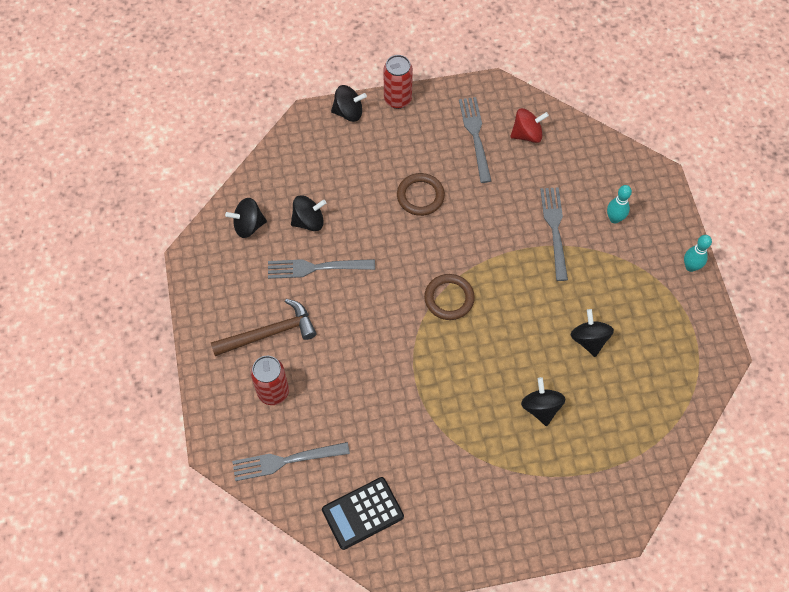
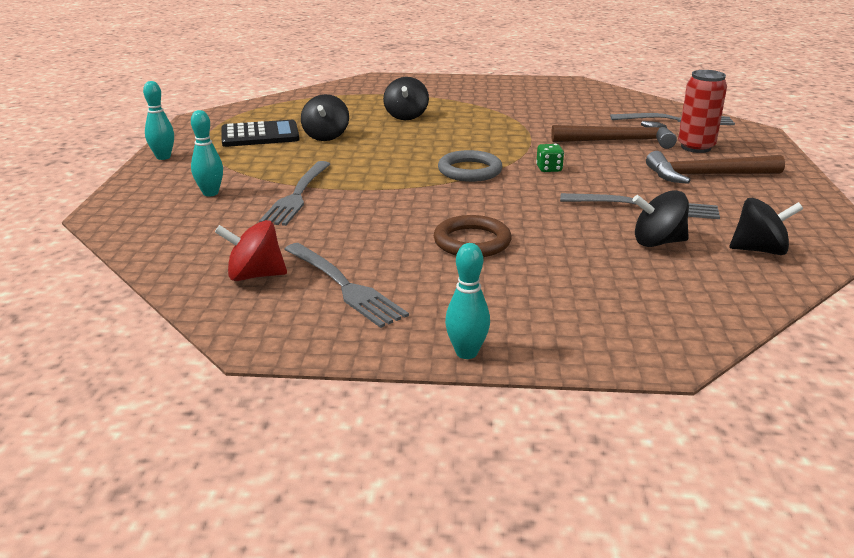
camera: 165 degrees left, 35 degrees down
black calculator [322,477,404,550] -> black calculator moved to [222,120,300,147]
black spinning top [331,85,367,122] -> none
red can [383,55,413,109] -> turquoise bowling pin [445,243,490,359]
brown ring [424,274,475,320] -> grey ring [438,150,503,182]
grey fork [459,97,491,183] -> grey fork turned 45 degrees counterclockwise [284,243,409,328]
none -> green dice [536,144,564,172]
none -> brown hammer [551,121,677,149]

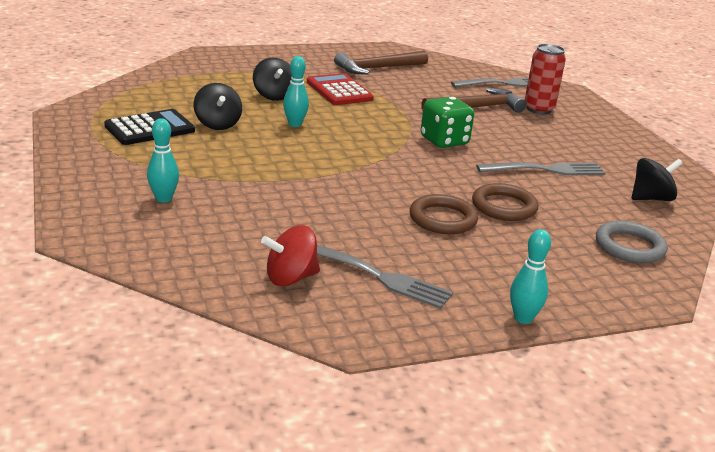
camera: 25 degrees left, 0 degrees up
turquoise bowling pin [143,81,174,160] -> turquoise bowling pin moved to [283,56,309,127]
grey fork [259,161,330,226] -> none
grey ring [438,150,503,182] -> grey ring moved to [596,221,668,263]
green dice [536,144,564,172] -> green dice [421,97,474,148], size x1.93
black spinning top [633,190,689,247] -> none
brown hammer [646,151,785,184] -> brown hammer moved to [334,51,428,74]
none -> red calculator [307,73,374,105]
none -> brown ring [472,183,538,221]

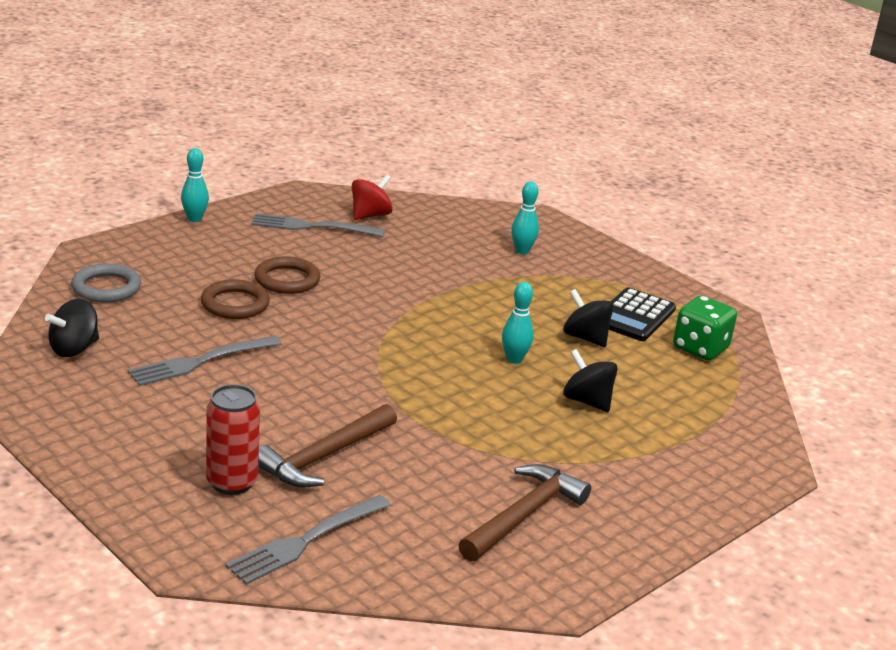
camera: 155 degrees right, 0 degrees up
red calculator [307,73,374,105] -> none
green dice [421,97,474,148] -> green dice moved to [673,296,737,360]

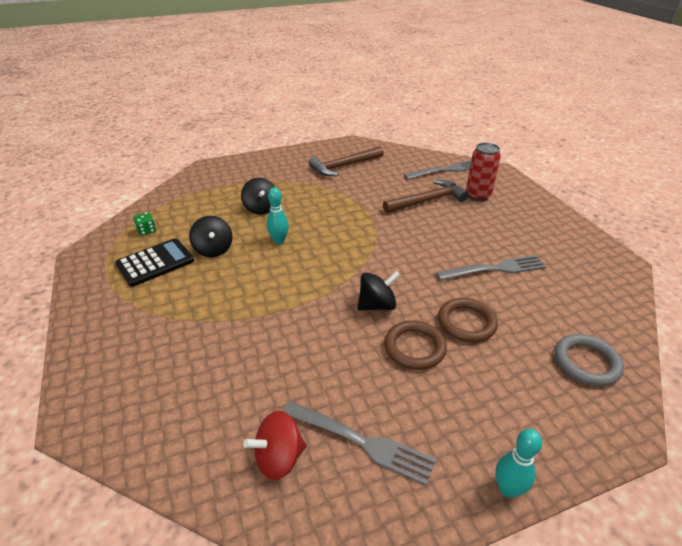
camera: 155 degrees left, 10 degrees up
black spinning top [45,298,99,357] -> black spinning top moved to [357,271,400,311]
turquoise bowling pin [511,182,539,254] -> none
green dice [673,296,737,360] -> green dice [133,212,156,236], size x0.52

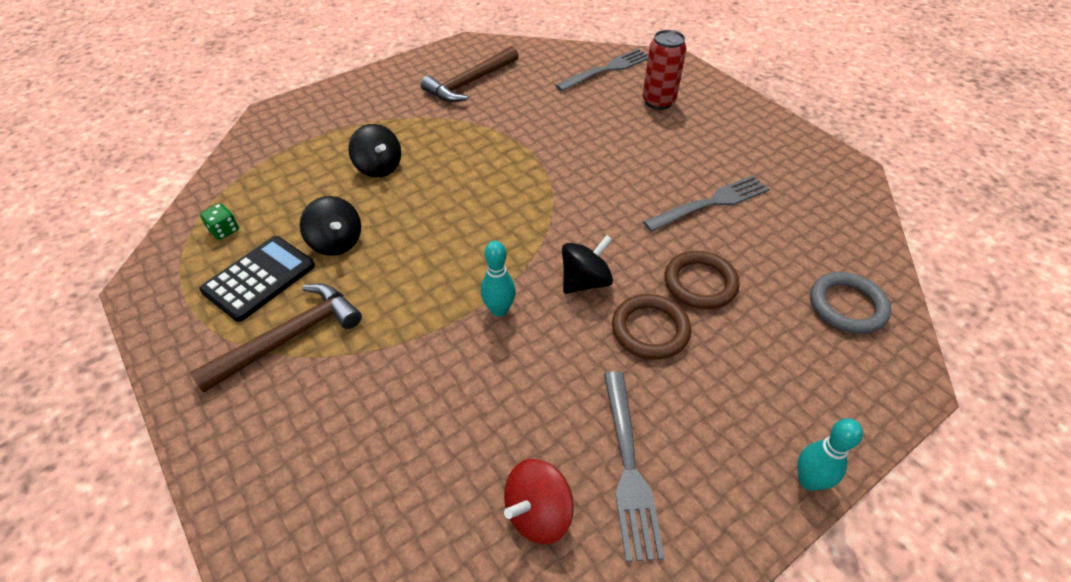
camera: 15 degrees left, 10 degrees up
turquoise bowling pin [267,188,289,244] -> turquoise bowling pin moved to [481,241,516,317]
grey fork [283,401,436,486] -> grey fork turned 75 degrees clockwise [604,371,665,562]
brown hammer [383,180,468,213] -> brown hammer moved to [190,283,362,393]

